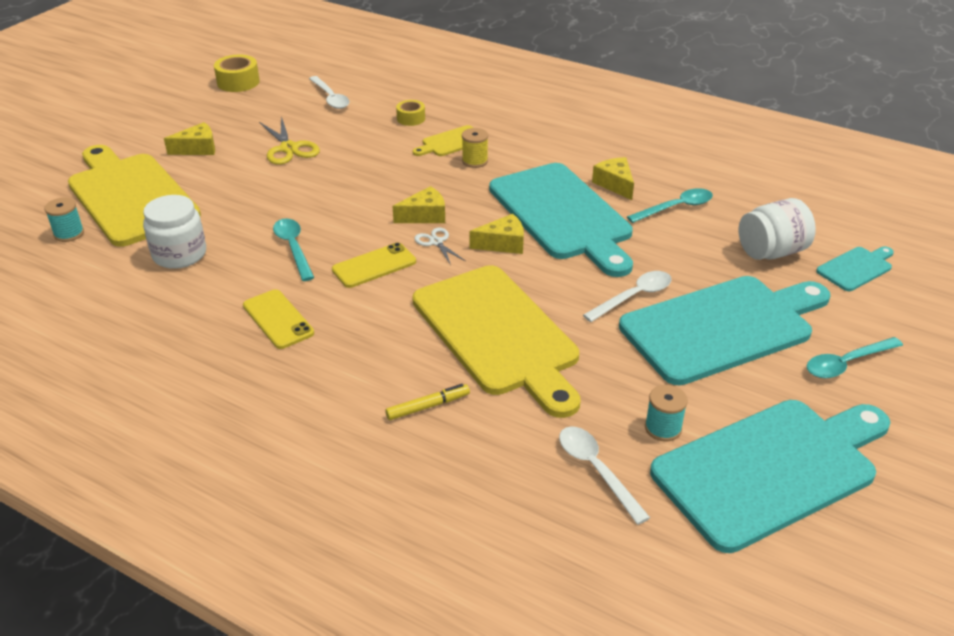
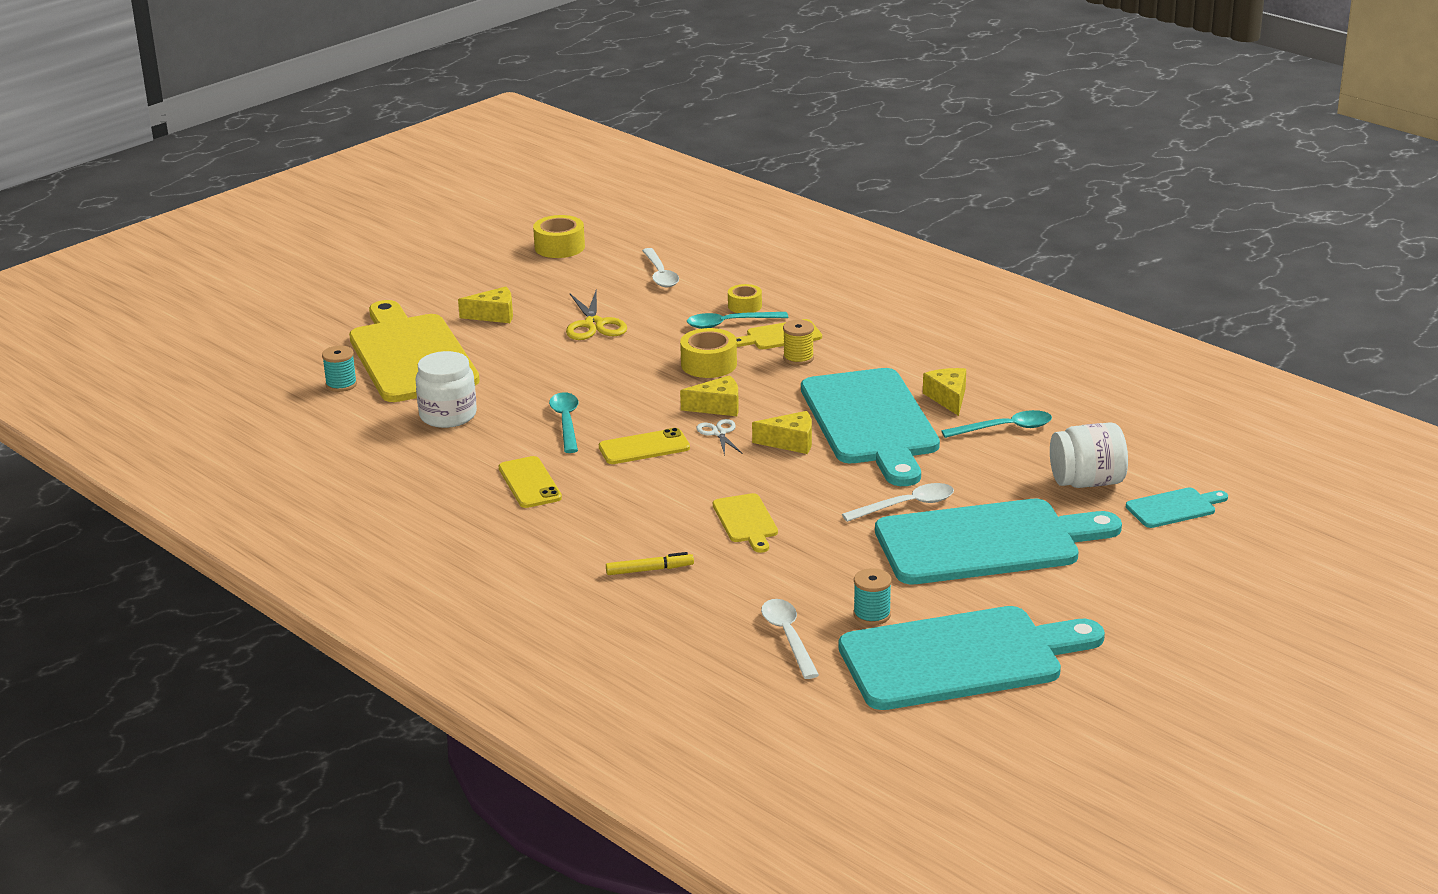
camera: 15 degrees right, 10 degrees down
yellow cutting board [412,265,580,418] -> yellow cutting board [713,493,778,553], size x0.44
turquoise spoon [807,337,903,378] -> turquoise spoon moved to [687,312,788,329]
none -> yellow tape [680,328,737,378]

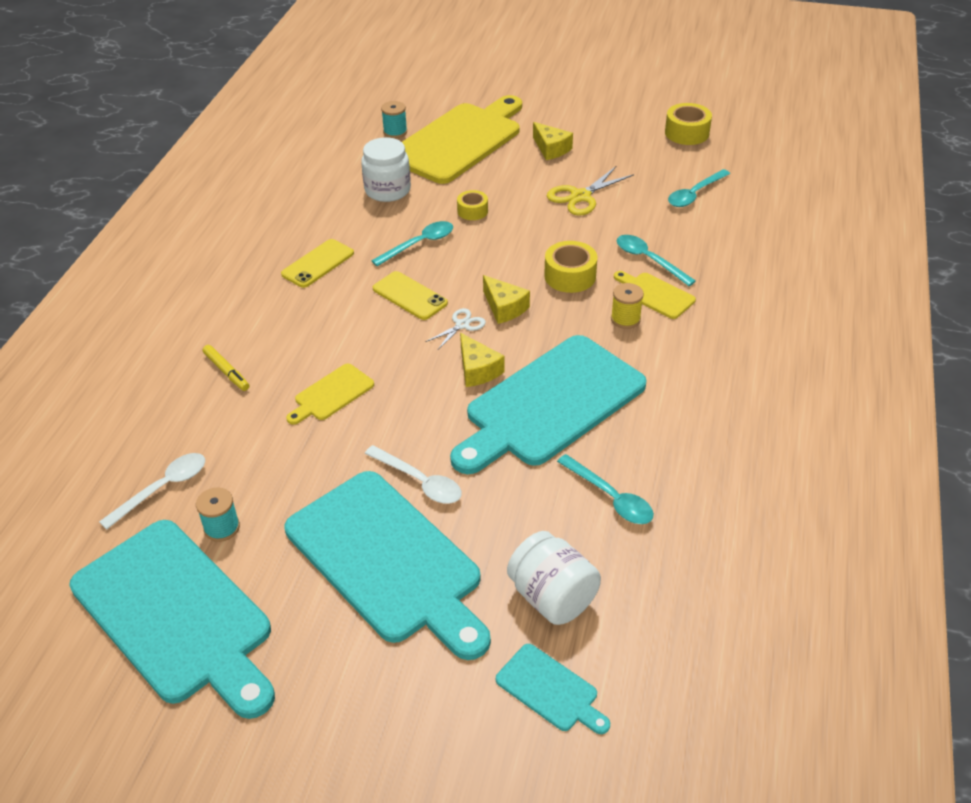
camera: 60 degrees right, 15 degrees up
white spoon [642,248,679,288] -> turquoise spoon [668,169,730,207]
yellow tape [728,284,762,313] -> yellow tape moved to [457,190,488,220]
yellow cheese [923,368,966,416] -> none

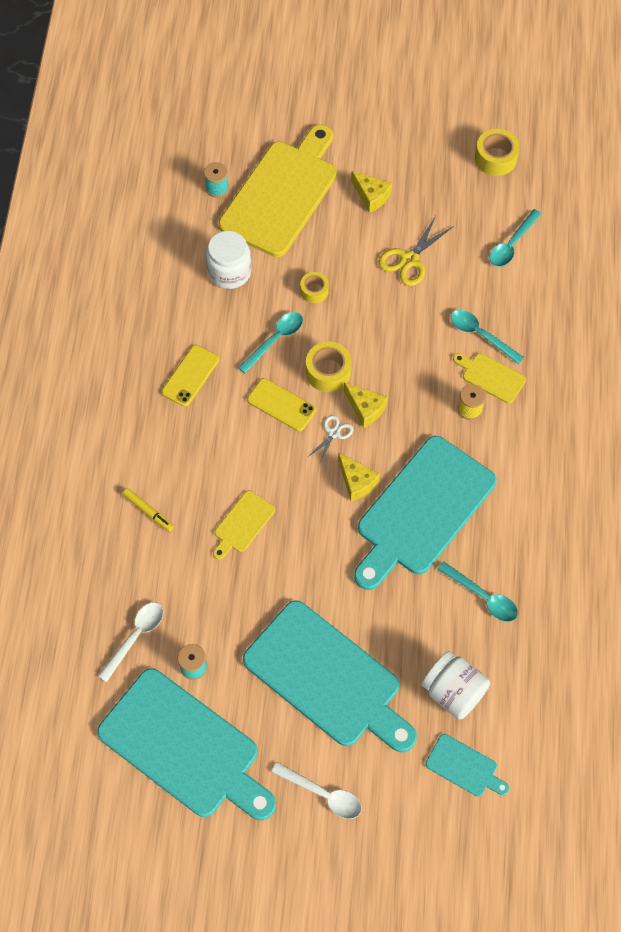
camera: 10 degrees left, 20 degrees up
white spoon [365,445,462,504] -> white spoon moved to [271,762,362,819]
yellow tape [544,241,597,293] -> yellow tape moved to [306,342,352,392]

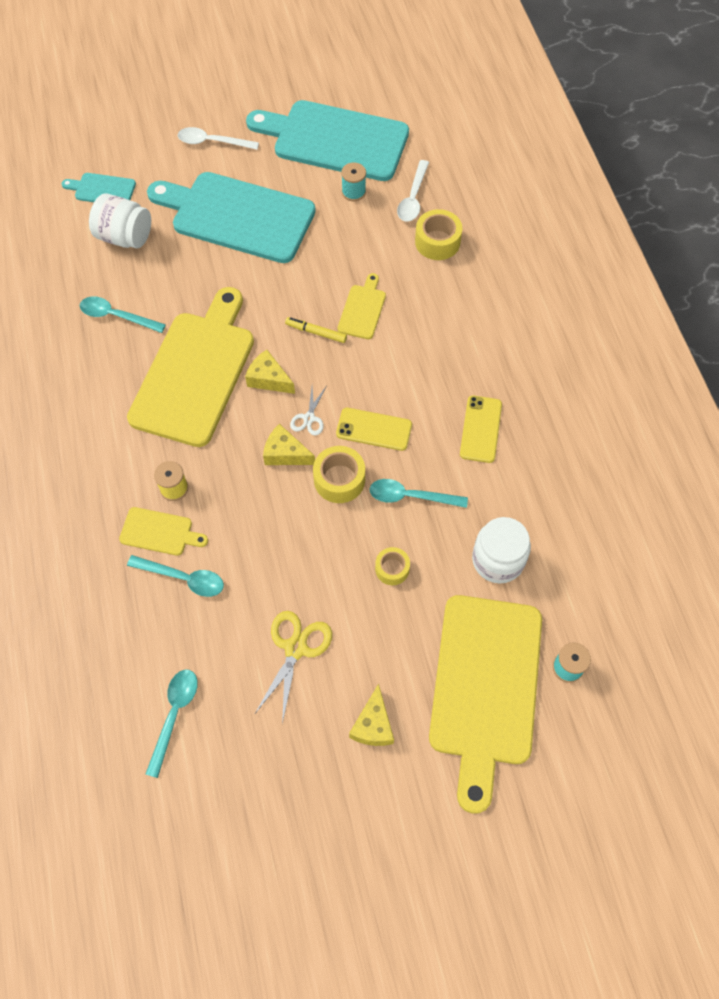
camera: 160 degrees right, 0 degrees up
yellow marker [122,488,174,532] -> yellow marker moved to [285,317,347,343]
turquoise spoon [238,312,303,373] -> turquoise spoon turned 75 degrees clockwise [369,479,468,508]
yellow cheese [351,171,392,213] -> yellow cheese turned 105 degrees counterclockwise [349,684,394,746]
turquoise cutting board [354,436,497,590] -> yellow cutting board [127,287,254,447]
yellow tape [475,129,520,176] -> yellow tape moved to [415,209,462,260]

